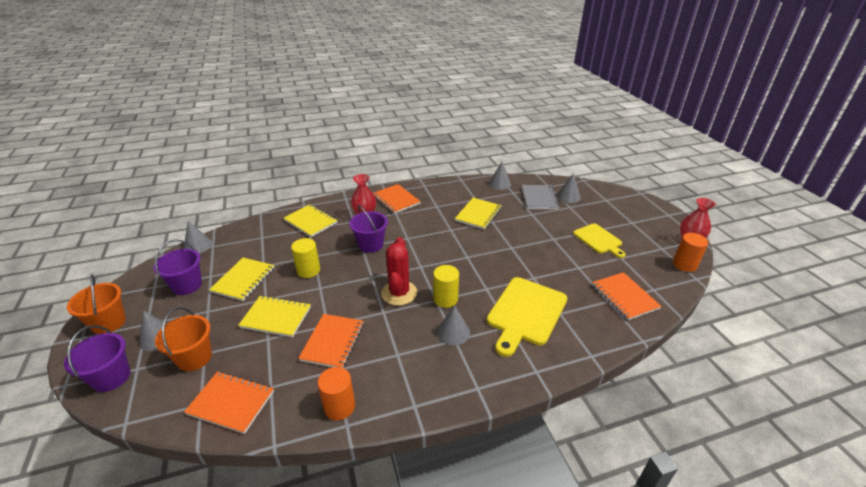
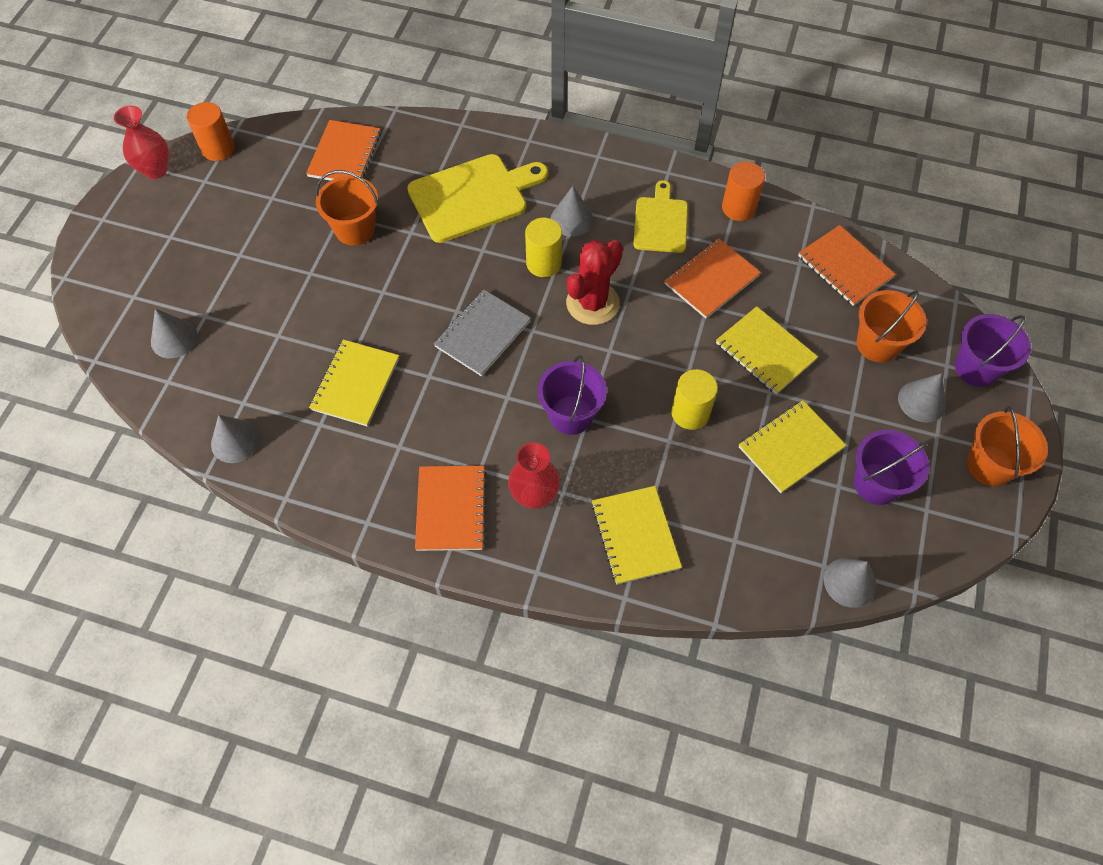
camera: 145 degrees left, 25 degrees up
yellow notebook [455,198,502,230] -> yellow notebook turned 45 degrees counterclockwise [309,339,399,427]
grey notebook [522,185,560,209] -> grey notebook moved to [434,290,531,376]
yellow cutting board [573,223,626,258] -> yellow cutting board moved to [633,180,688,253]
none -> orange bucket [316,170,379,246]

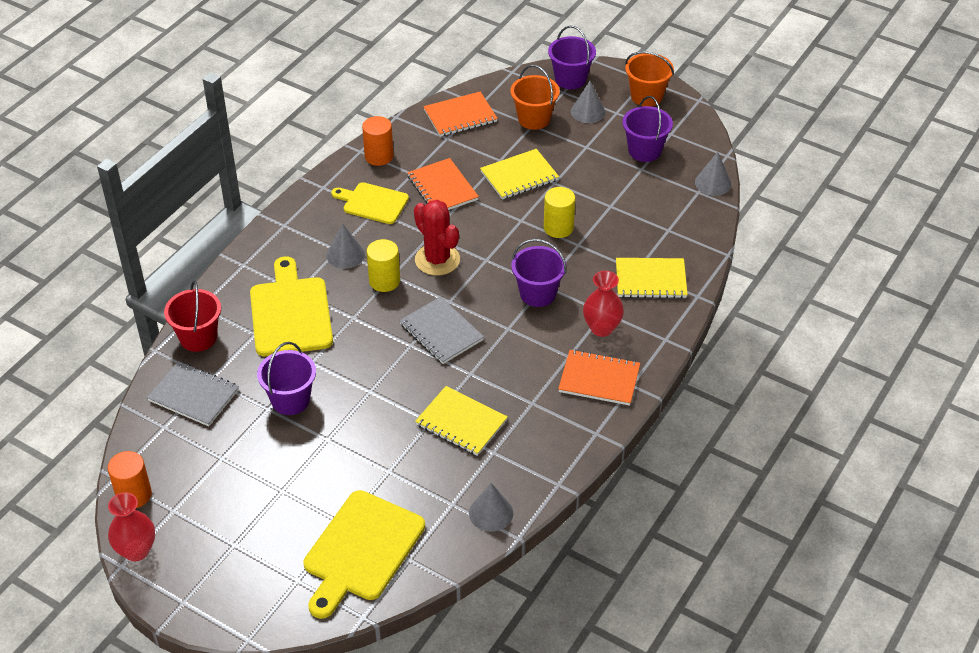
camera: 75 degrees left, 15 degrees down
grey cone [151,309,198,358] -> yellow cutting board [304,490,425,619]
orange notebook [306,120,381,181] -> grey notebook [147,361,239,426]
orange bucket [316,170,379,246] -> purple bucket [257,342,316,415]
yellow notebook [739,400,847,493] -> none
none -> red bucket [164,280,221,352]

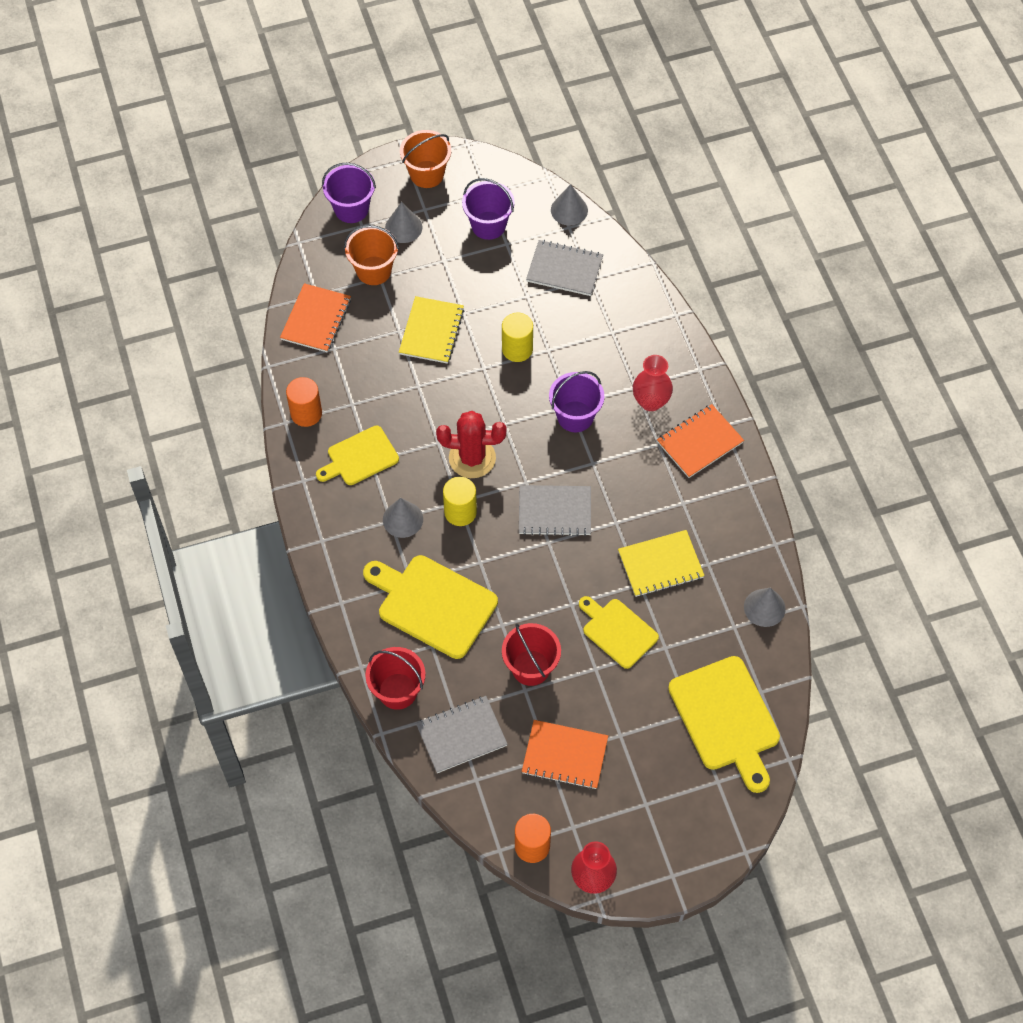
camera: 50 degrees left, 15 degrees up
purple bucket [257,342,316,415] -> red bucket [502,623,561,686]
orange notebook [407,158,479,210] -> orange notebook moved to [522,720,608,789]
yellow notebook [616,258,688,298] -> none
none -> grey notebook [526,240,603,296]
none -> yellow cutting board [579,596,659,669]

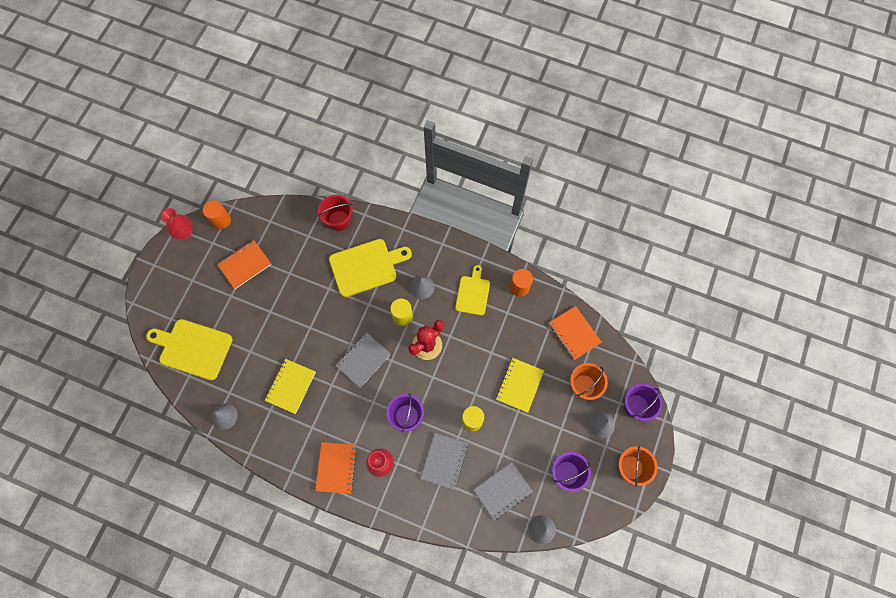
camera: 130 degrees right, 10 degrees up
yellow notebook [399,296,464,364] -> yellow notebook turned 60 degrees clockwise [496,358,544,413]
grey notebook [416,696,508,773] -> grey notebook moved to [420,433,468,490]
red bucket [502,623,561,686] -> none
yellow cutting board [579,596,659,669] -> none

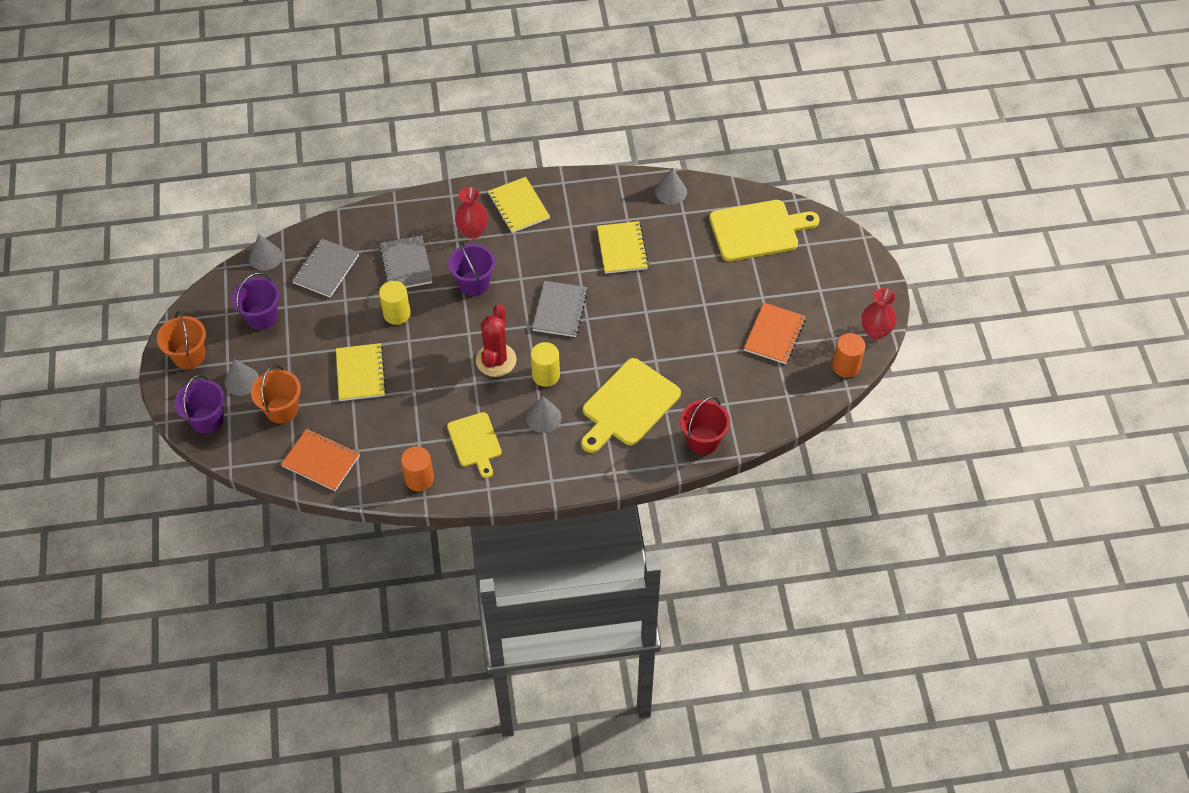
camera: 150 degrees right, 15 degrees down
orange notebook [315,442,357,494] -> yellow notebook [488,177,550,233]

